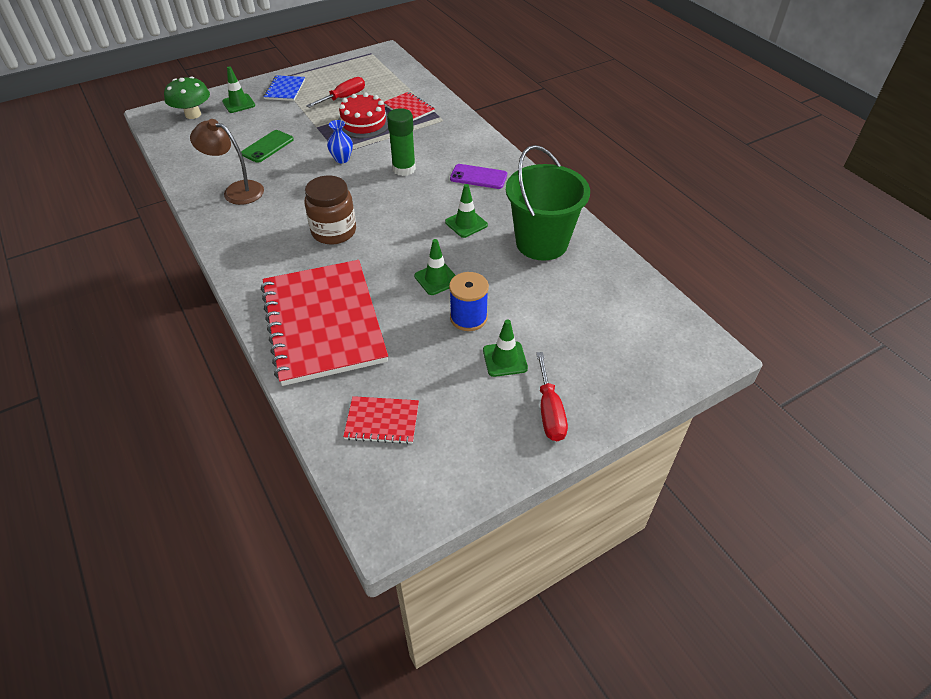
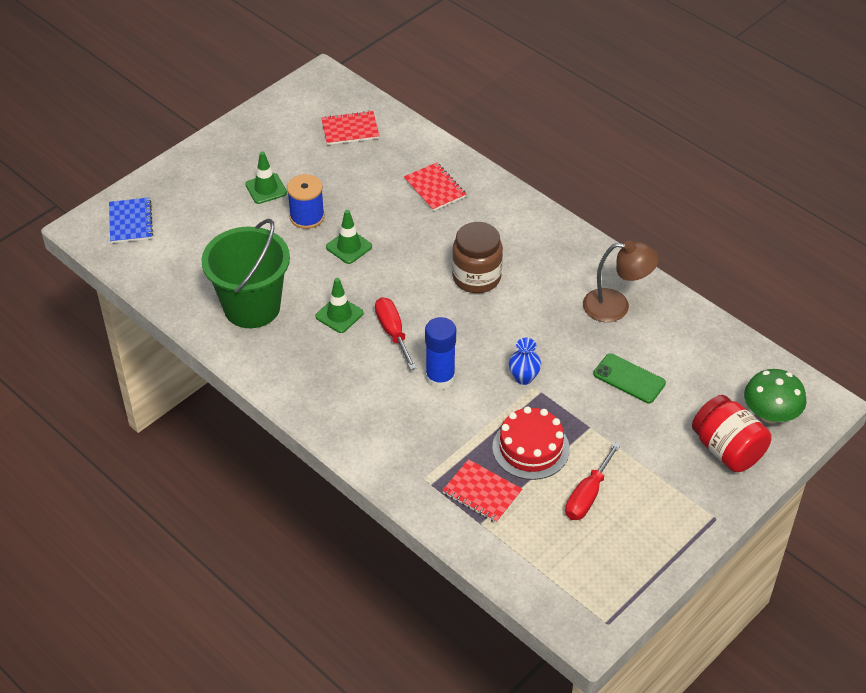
camera: 165 degrees right, 0 degrees up
green traffic cone [222,66,255,113] -> red jar [692,395,771,472]
green phone [241,130,294,163] -> green phone turned 75 degrees counterclockwise [593,353,666,403]
red notebook [261,260,388,386] -> red notebook [404,163,466,211], size x0.43
blue notebook [264,75,305,101] -> blue notebook moved to [109,198,153,243]
green glue stick [387,108,416,176] -> blue glue stick [425,317,456,389]
purple phone [450,164,507,189] -> none
red screwdriver [536,352,568,441] -> red screwdriver moved to [375,297,416,370]

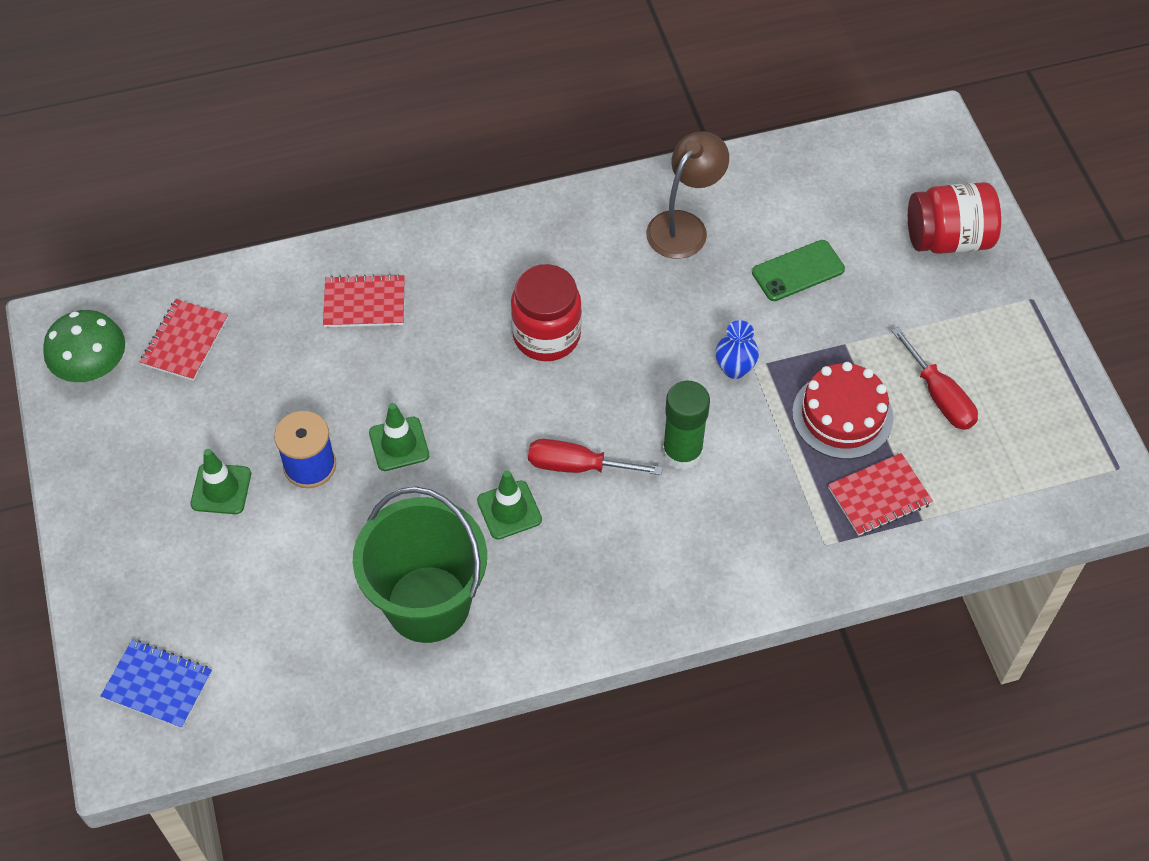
camera: 60 degrees left, 10 degrees up
blue glue stick [425,317,456,389] -> green glue stick [662,381,710,470]
brown jar [452,222,503,293] -> red jar [511,264,582,361]
green mushroom [744,369,806,424] -> green mushroom moved to [43,310,125,382]

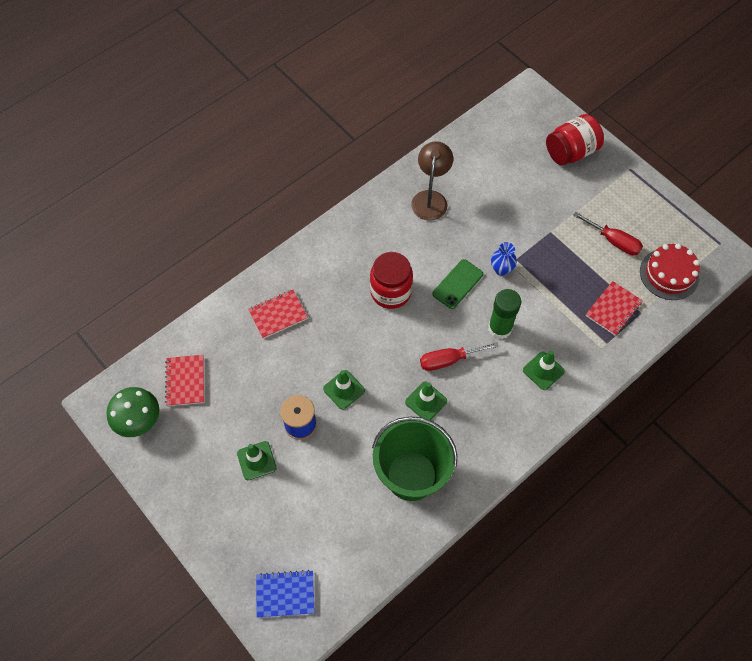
camera: 25 degrees left, 5 degrees up
green phone [752,240,845,301] -> green phone moved to [432,259,483,309]
red cake [792,362,893,459] -> red cake moved to [640,244,700,300]
none -> green traffic cone [523,351,565,390]

